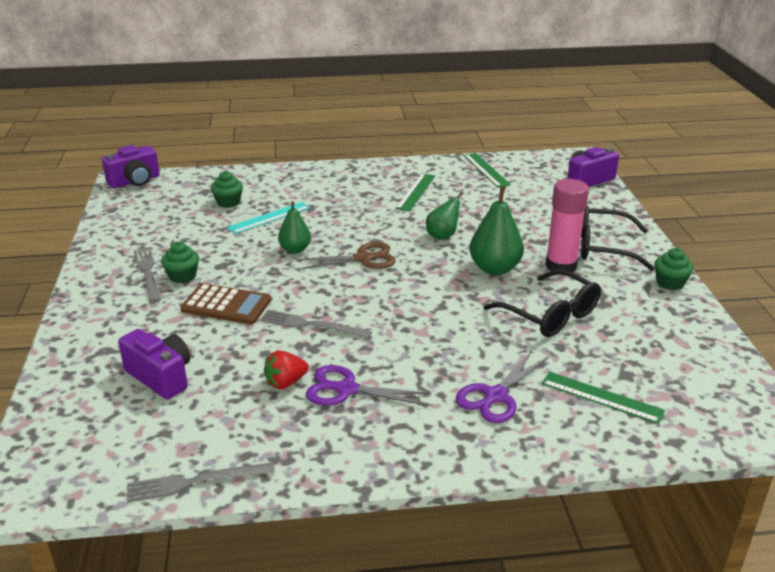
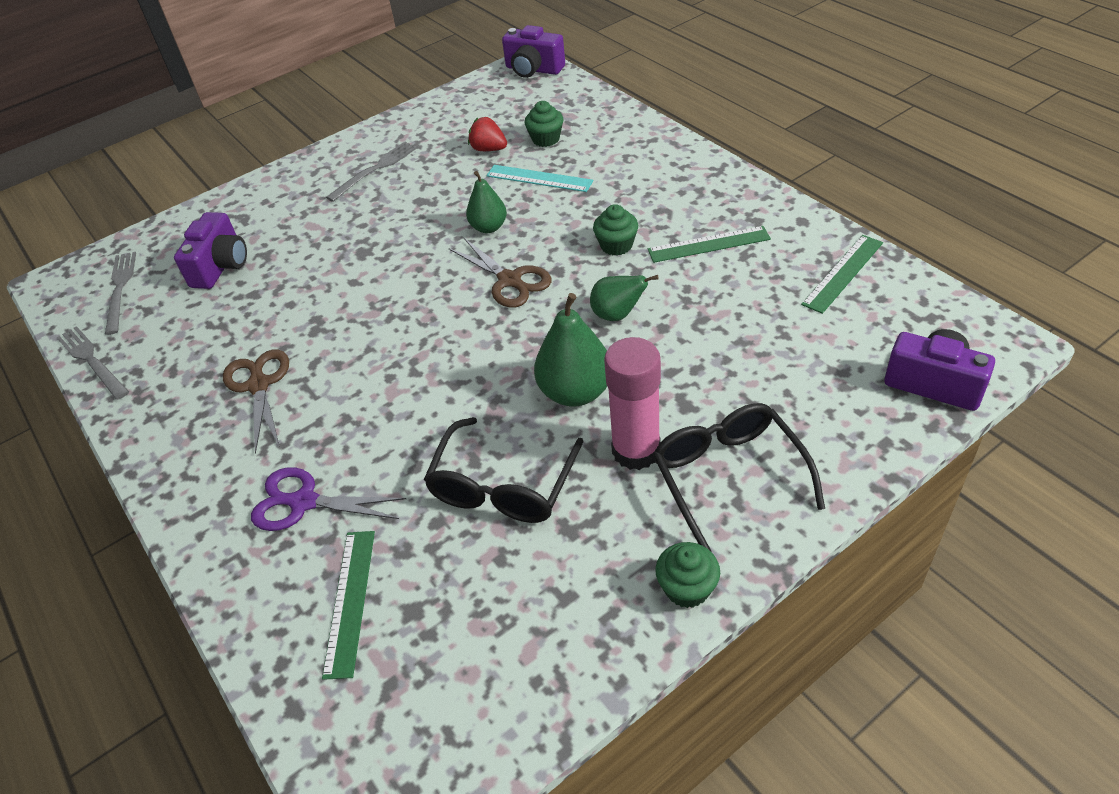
camera: 65 degrees right, 15 degrees up
green cupcake [161,241,199,283] -> green cupcake moved to [593,204,638,256]
brown calculator [180,283,271,324] -> none
grey fork [260,310,372,339] -> grey fork moved to [105,252,136,335]
red strawberry [264,350,309,389] -> red strawberry moved to [468,117,507,151]
purple scissors [305,365,431,406] -> brown scissors [223,350,289,454]

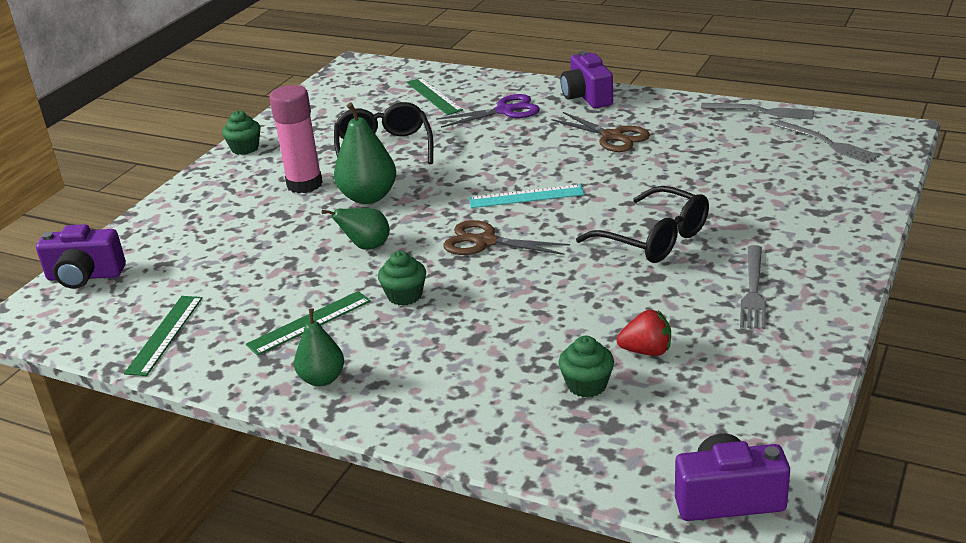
camera: 150 degrees right, 15 degrees down
purple camera [174,212,247,289] -> purple camera moved to [560,51,613,108]
green pear [466,171,507,233] -> green pear moved to [294,308,344,386]
turquoise ruler [486,165,593,192] -> turquoise ruler moved to [469,184,585,208]
black glasses [653,403,825,552] -> black glasses moved to [576,186,709,263]

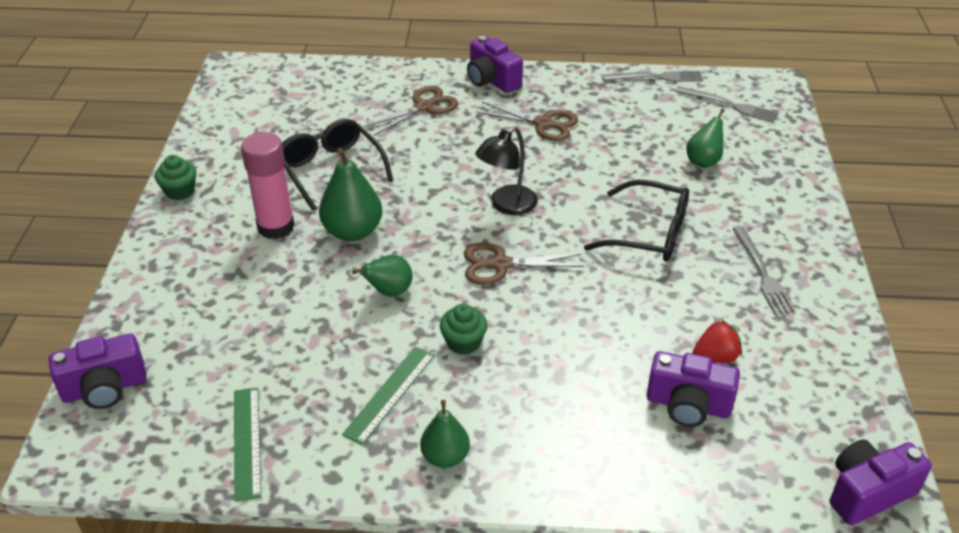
camera: 25 degrees left, 10 degrees up
green ruler [406,78,463,115] -> none
purple scissors [436,94,540,128] -> brown scissors [363,86,458,136]
turquoise ruler [469,184,585,208] -> black lamp [475,126,538,215]
green cupcake [559,336,614,398] -> purple camera [647,351,740,427]
none -> green pear [686,109,724,168]

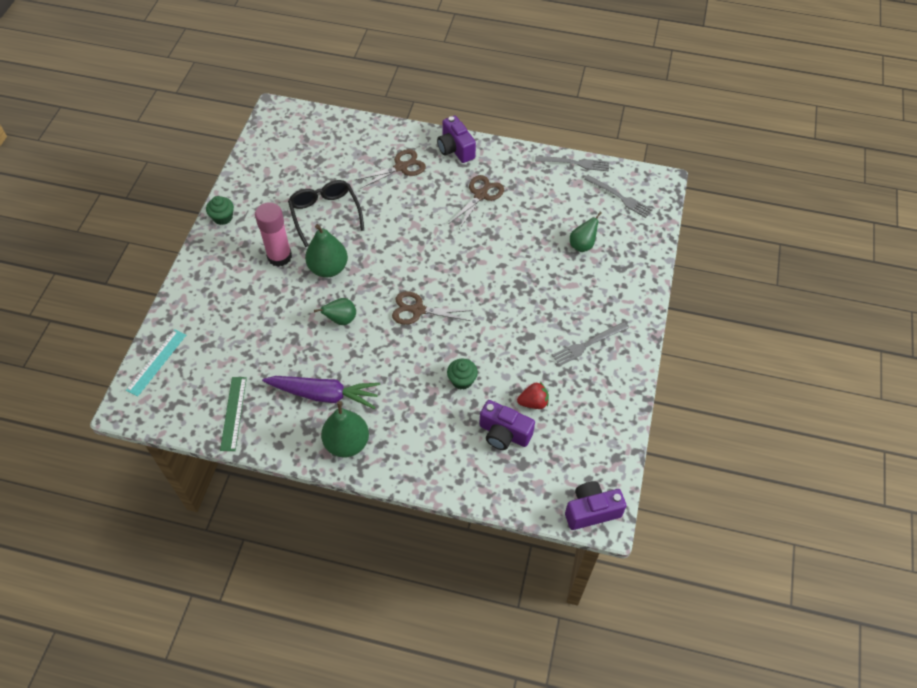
camera: 10 degrees right, 15 degrees up
purple camera [49,333,147,409] -> turquoise ruler [126,330,186,397]
green ruler [342,347,435,445] -> purple carrot [262,376,380,409]
green pear [420,400,470,468] -> green pear [321,401,369,457], size x1.58
green cupcake [440,304,487,355] -> green cupcake moved to [447,358,478,390]
black lamp [475,126,538,215] -> none
brown scissors [476,102,578,141] -> brown scissors turned 90 degrees counterclockwise [449,175,504,229]
black glasses [584,180,689,261] -> none
grey fork [733,226,795,315] -> grey fork turned 60 degrees clockwise [552,322,628,366]

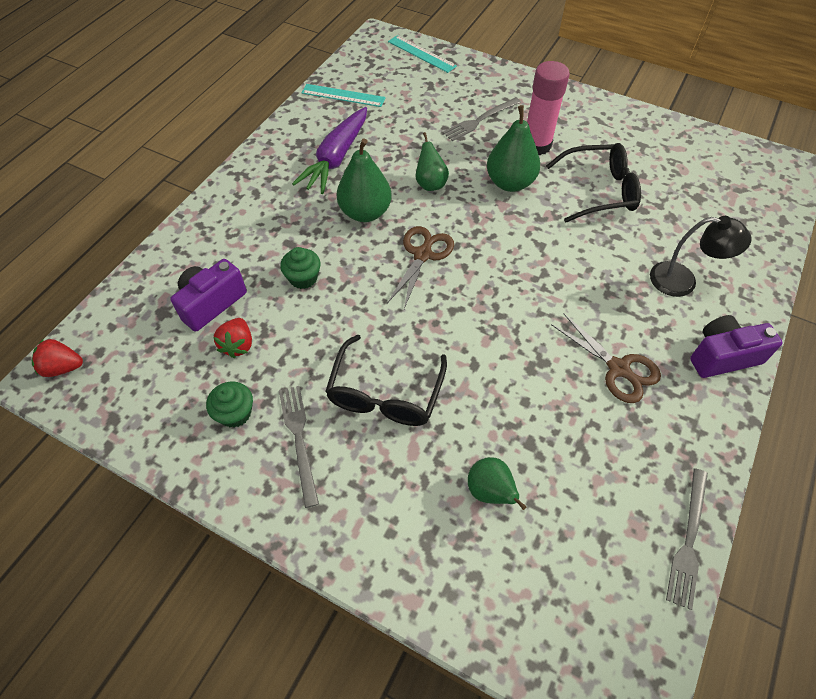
camera: 105 degrees right, 0 degrees up
green cupcake [206,196,234,225] -> green cupcake moved to [206,381,253,428]
green ruler [220,377,247,451] -> turquoise ruler [302,84,386,107]
green pear [321,401,369,457] -> green pear moved to [337,139,392,222]
brown scissors [355,149,426,189] -> black lamp [650,216,752,297]
purple camera [565,481,626,530] -> red strawberry [32,339,83,377]
grey fork [584,175,653,218] -> grey fork moved to [443,97,521,141]
none -> black glasses [325,334,447,426]

